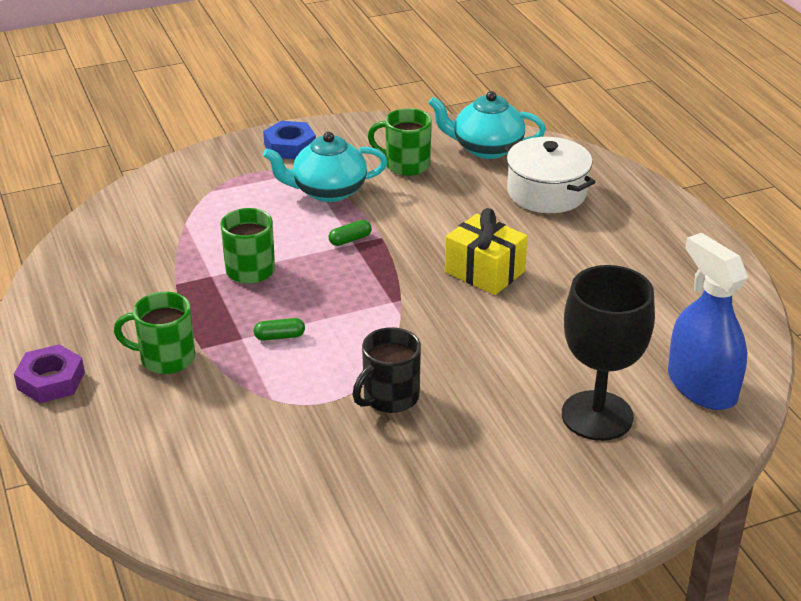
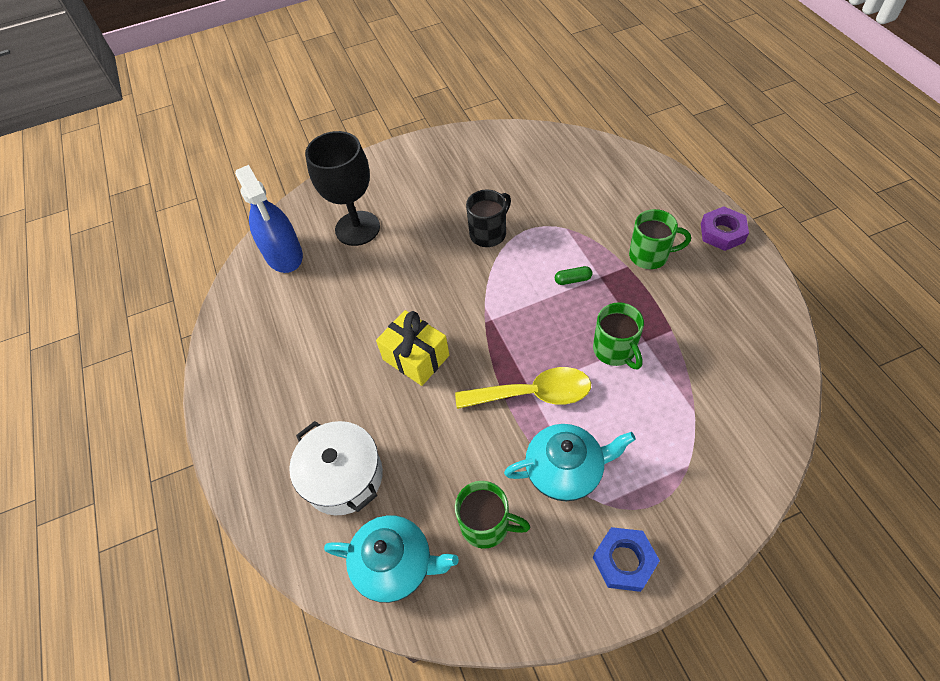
camera: 175 degrees left, 20 degrees up
green capsule [329,220,372,246] -> yellow spoon [455,367,591,409]

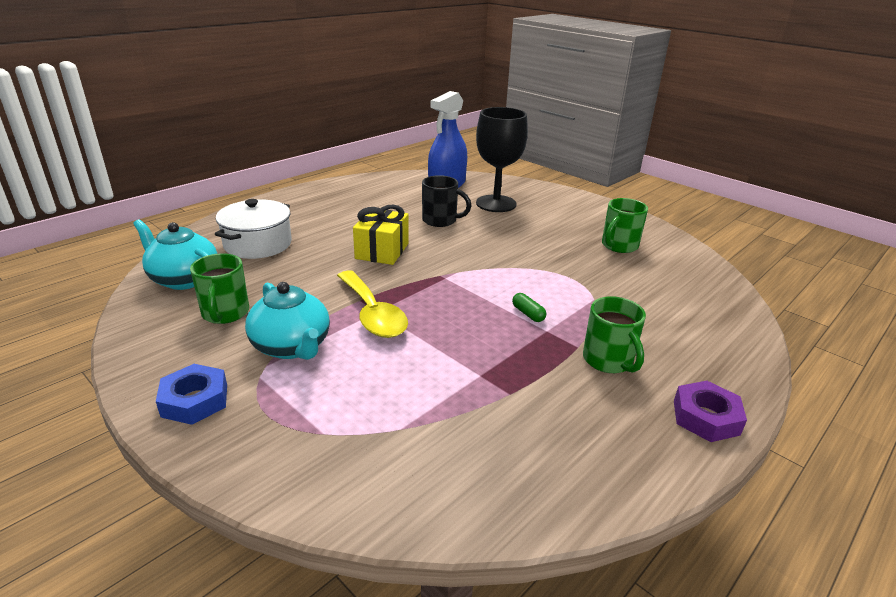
camera: 60 degrees right, 25 degrees down
turquoise teapot [324,515,459,603] -> turquoise teapot turned 135 degrees clockwise [133,219,217,290]
black mug [466,189,511,247] -> black mug moved to [422,175,471,227]
green mug [593,302,644,370] -> green mug moved to [602,198,648,253]

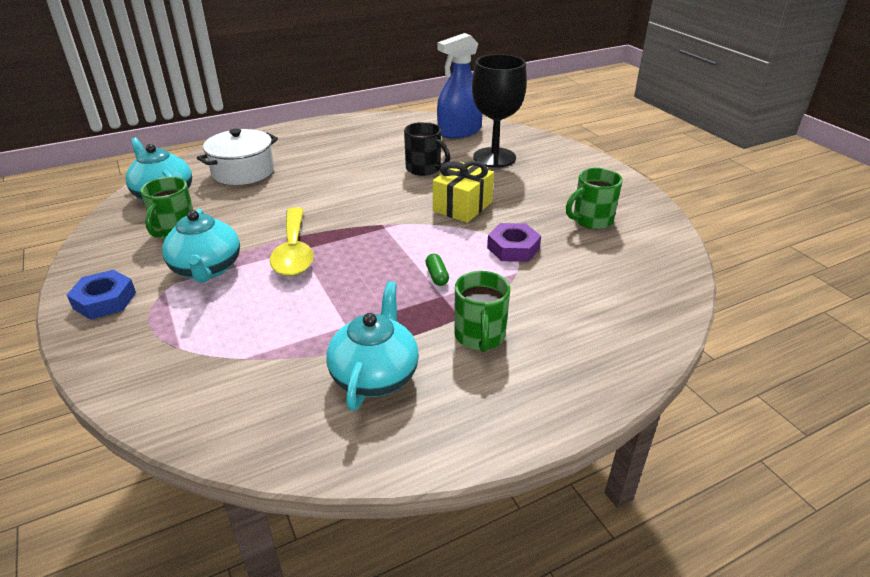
camera: 20 degrees right, 5 degrees up
yellow gift [353,204,409,265] -> yellow gift moved to [433,161,494,223]
purple nut [674,381,747,442] -> purple nut moved to [487,223,541,262]
none -> turquoise teapot [326,281,419,411]

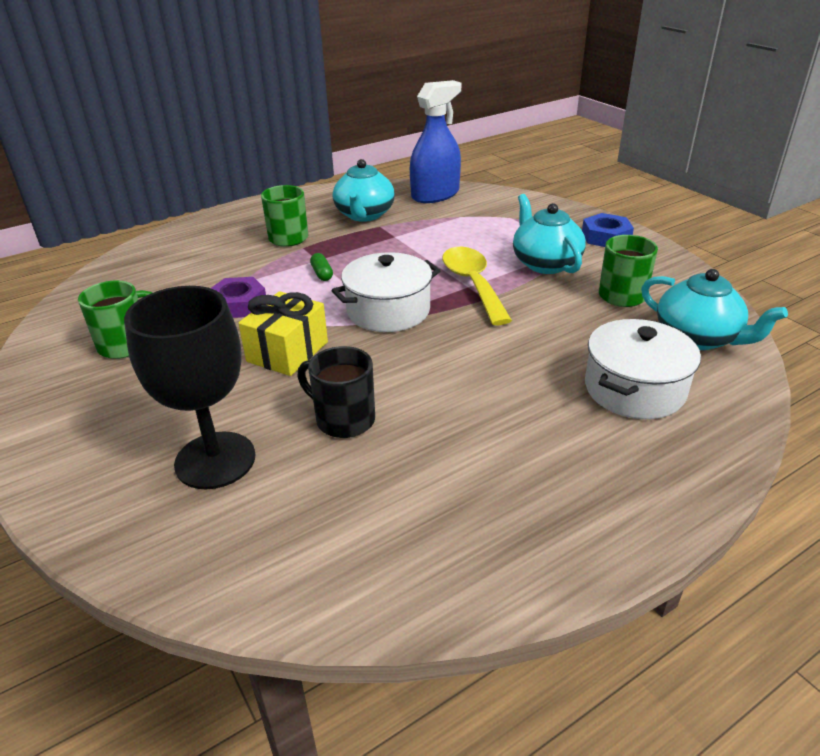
camera: 175 degrees right, 0 degrees up
blue spray bottle [437,33,483,139] -> blue spray bottle moved to [410,80,461,203]
none -> white pot [331,252,441,332]

